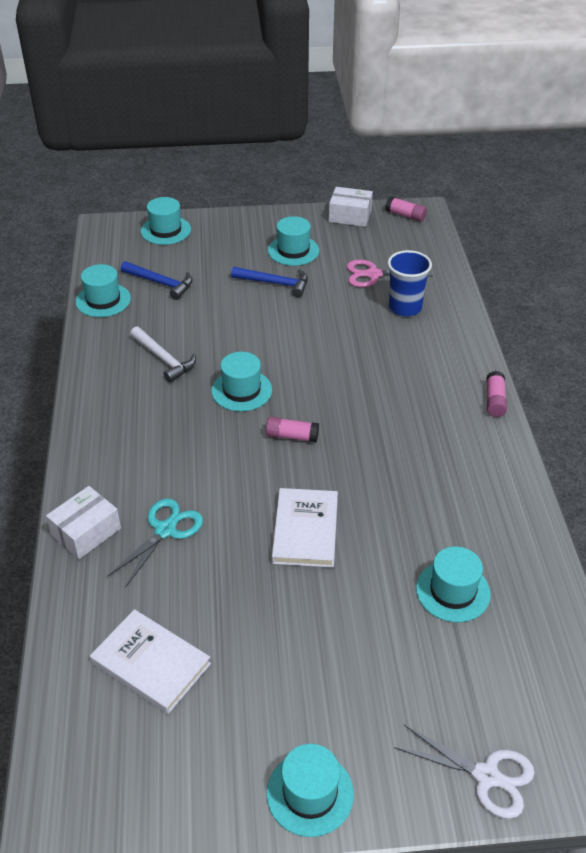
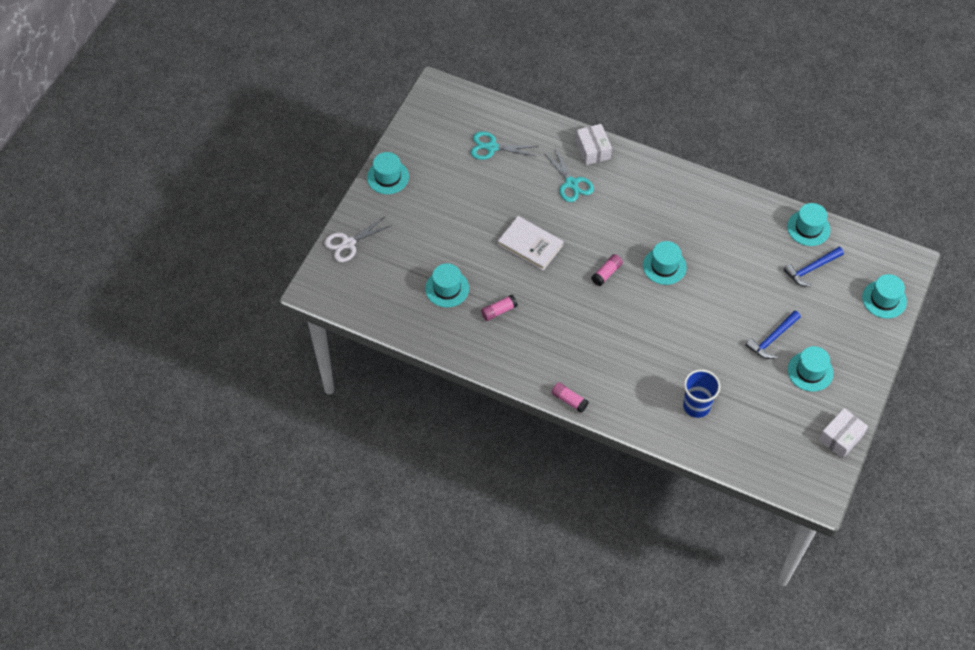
camera: 120 degrees right, 15 degrees up
white book [90,609,211,714] -> turquoise scissors [471,131,538,160]
white hammer [130,326,196,383] -> none
pink scissors [346,260,433,287] -> none
pink glue stick [385,196,427,222] -> pink glue stick moved to [481,295,518,321]

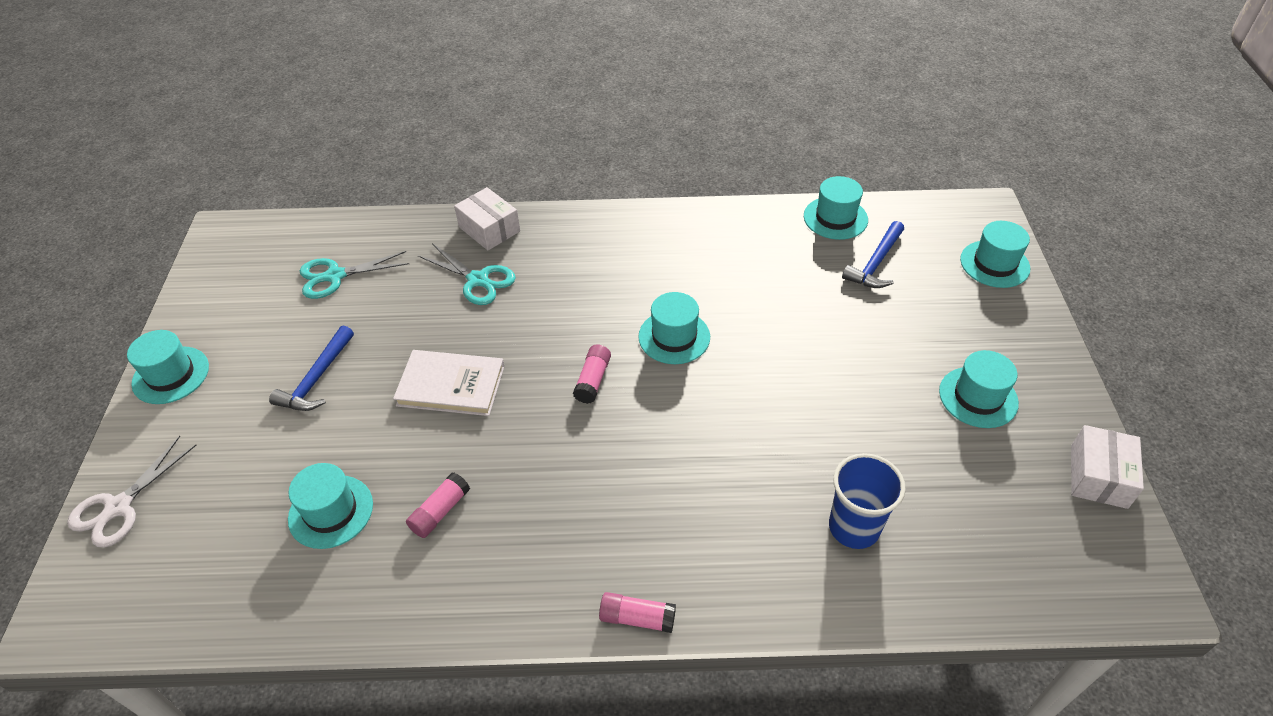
camera: 25 degrees left, 10 degrees down
blue hammer [745,311,801,359] -> blue hammer moved to [269,326,354,411]

